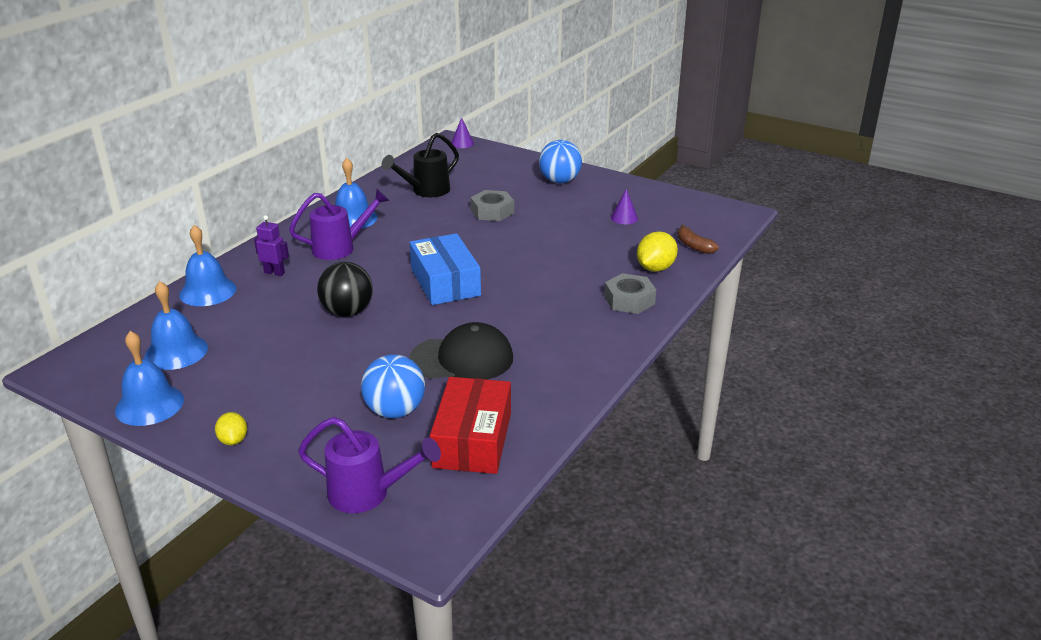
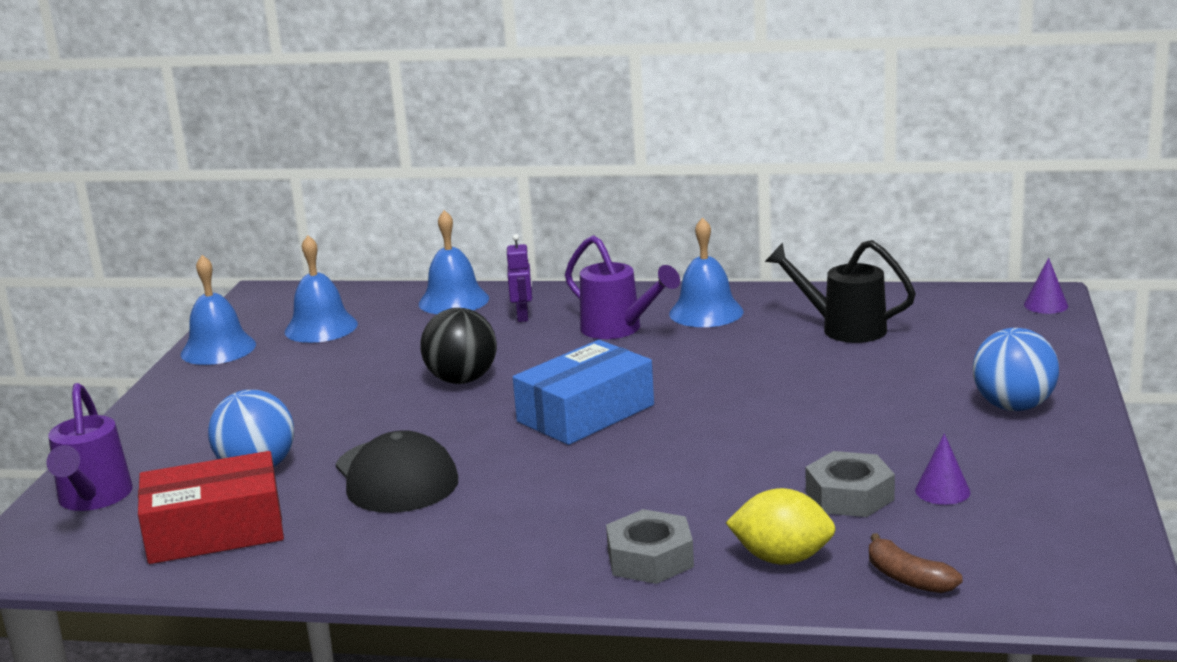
camera: 70 degrees right, 10 degrees down
yellow lemon [215,412,247,445] -> none
grey nut [471,190,514,221] -> grey nut moved to [805,451,895,517]
brown banana [677,225,719,254] -> brown banana turned 75 degrees counterclockwise [869,533,962,593]

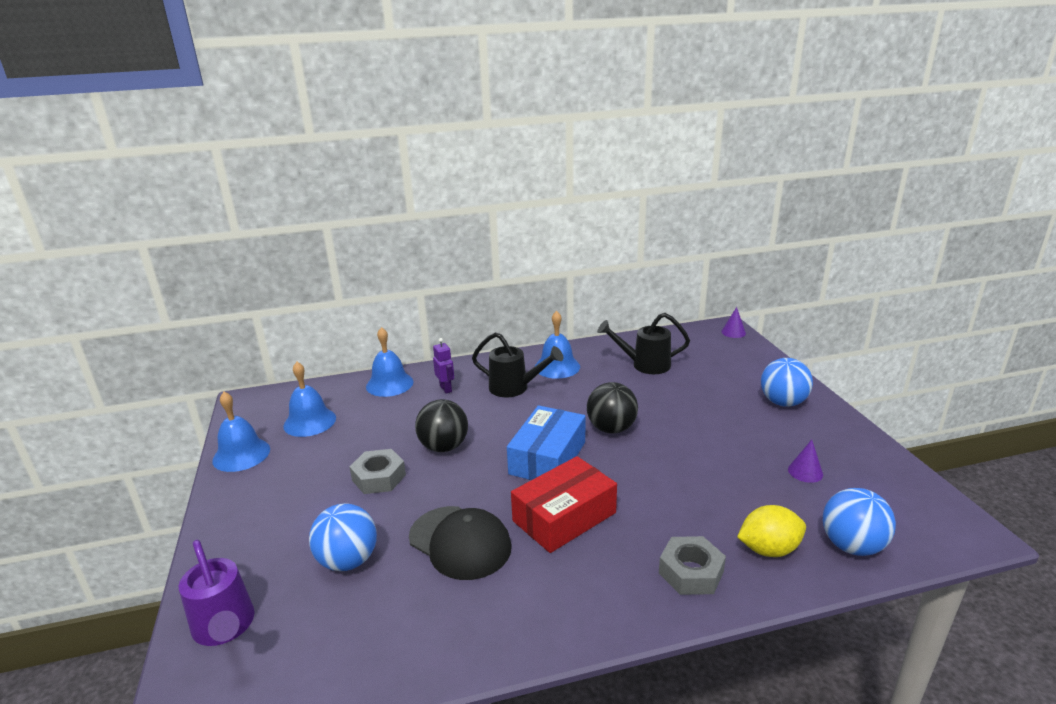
camera: 25 degrees left, 5 degrees up
red box [138,451,284,564] -> red box moved to [511,456,617,553]
purple watering can [565,235,680,339] -> black watering can [472,332,563,397]
grey nut [805,451,895,517] -> grey nut moved to [350,449,406,494]
brown banana [869,533,962,593] -> blue ball [823,488,896,556]
none -> black ball [587,382,638,433]

